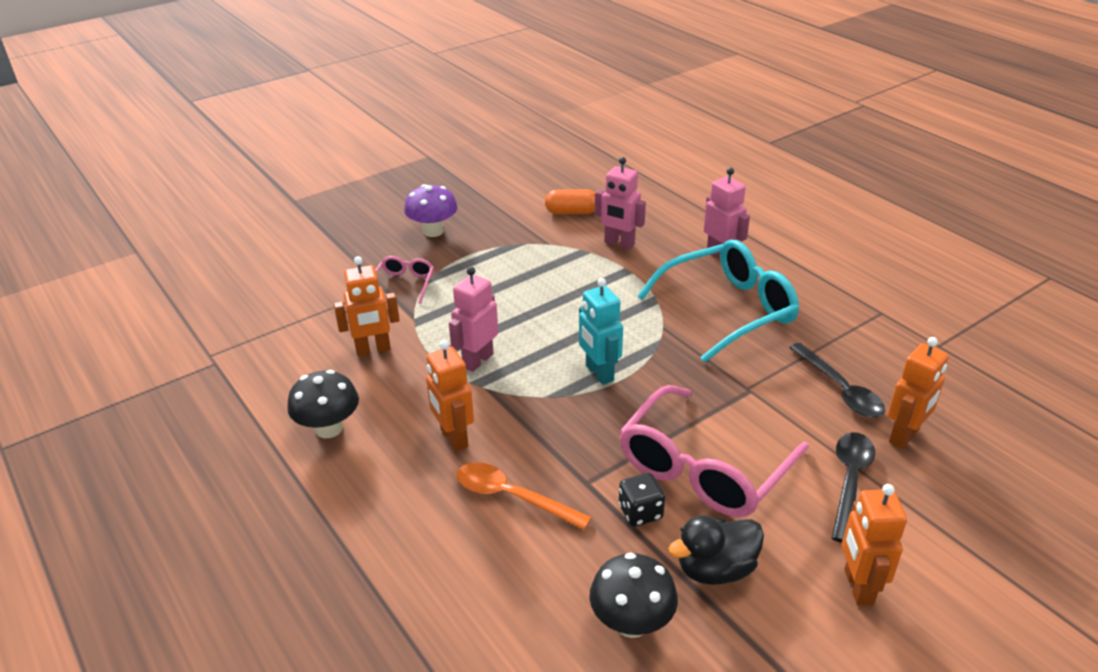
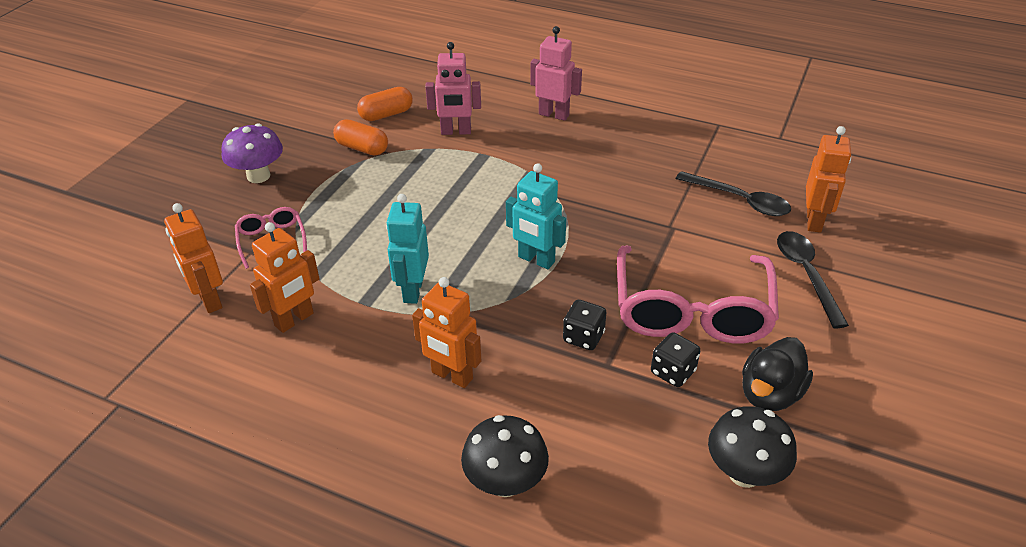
camera: 30 degrees left, 5 degrees up
black mushroom [287,370,359,438] -> black mushroom moved to [461,415,549,497]
pink robot [449,267,498,372] -> turquoise robot [386,194,429,304]
orange spoon [457,462,592,530] -> none
turquoise glasses [637,239,799,362] -> none
orange robot [842,484,907,606] -> orange robot moved to [164,203,223,313]
none -> orange capsule [333,119,388,156]
none -> black dice [563,300,606,350]

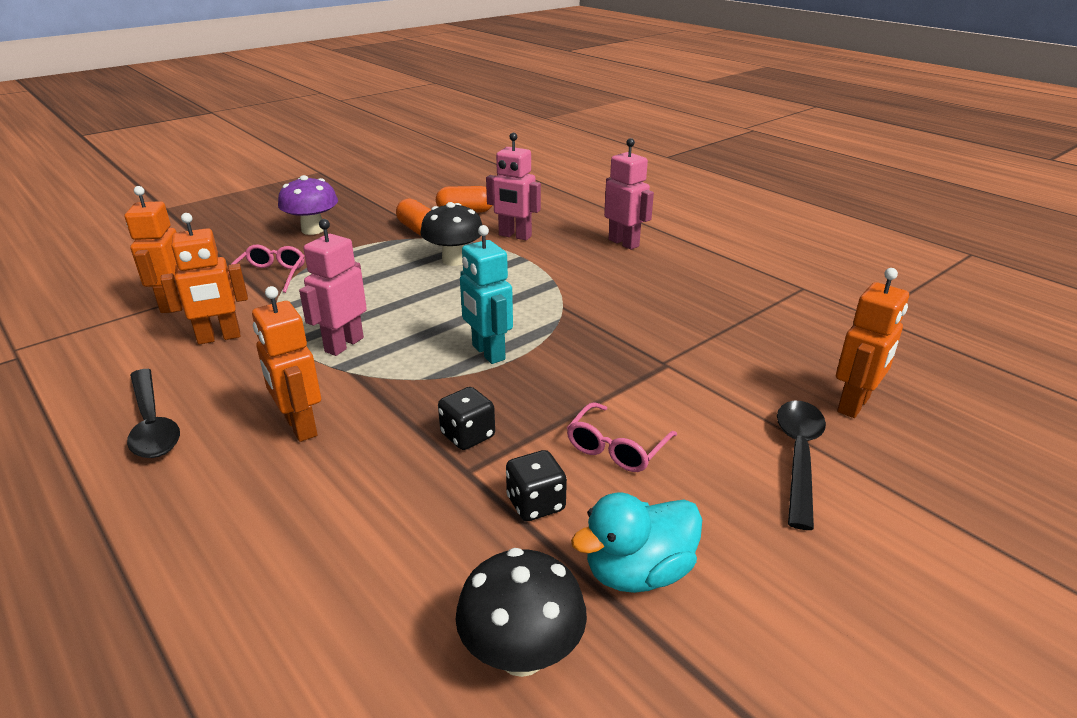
camera: 25 degrees right, 10 degrees down
turquoise robot [386,194,429,304] -> pink robot [299,219,367,356]
black mushroom [461,415,549,497] -> black mushroom moved to [421,202,482,266]
pink glasses [617,246,779,344] -> pink glasses [567,402,677,472], size x0.47
black spoon [675,171,791,216] -> black spoon moved to [127,369,180,458]
black duck [742,337,813,411] -> turquoise duck [571,493,702,593]

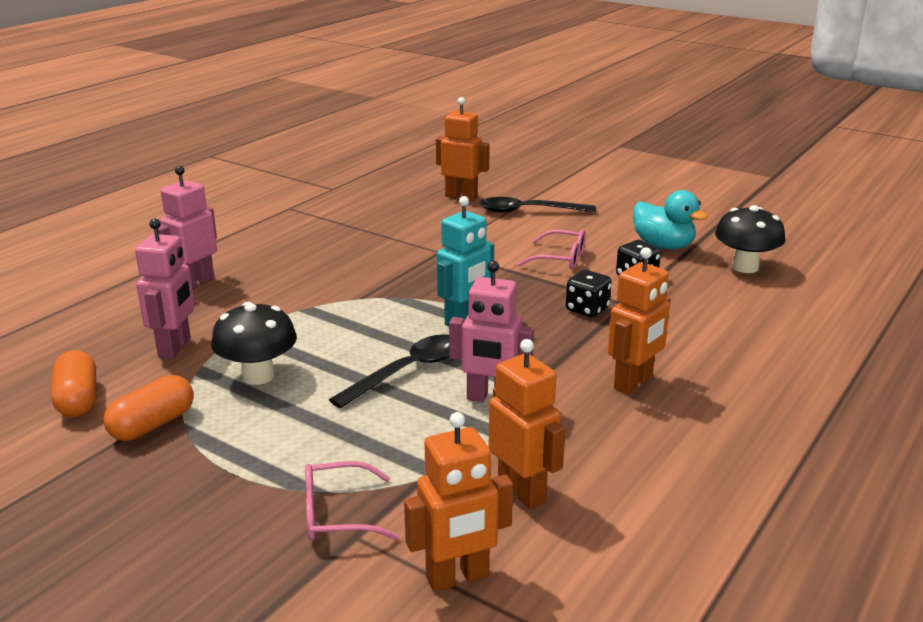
camera: 105 degrees left, 5 degrees down
black spoon [127,369,180,458] -> black spoon moved to [329,334,449,408]
purple mushroom [278,175,338,235] -> none

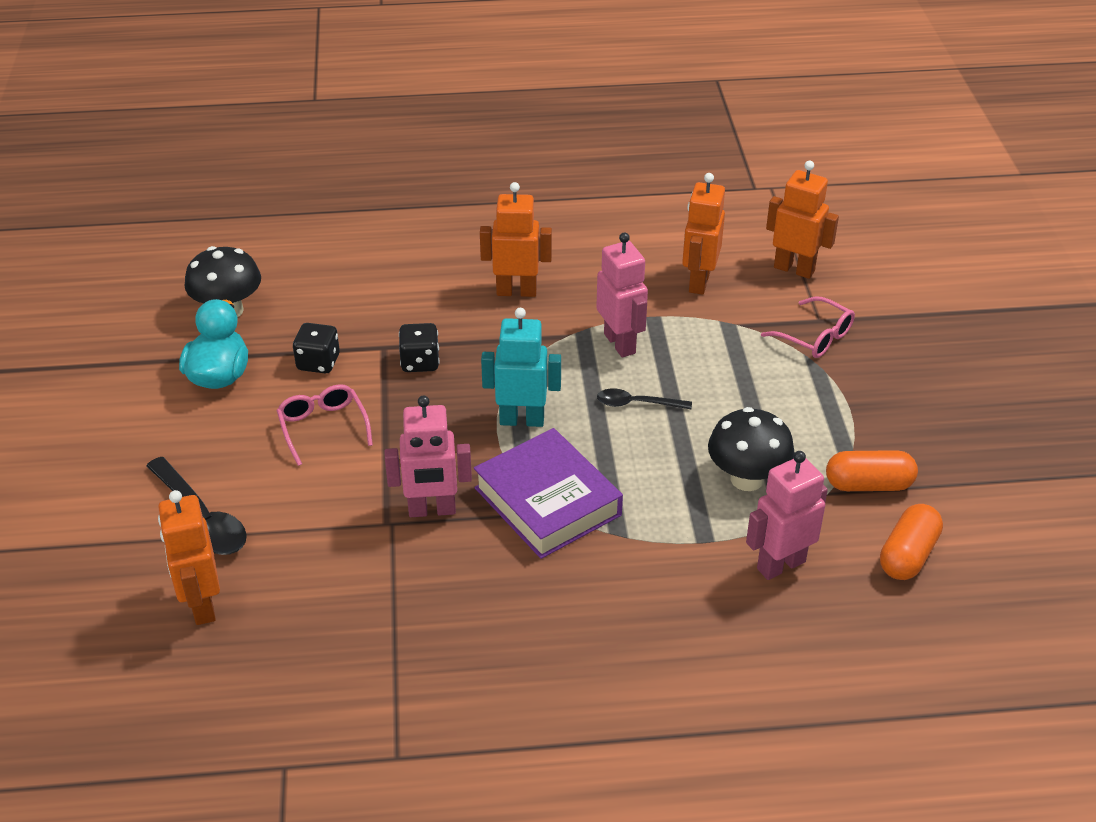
camera: 130 degrees left, 15 degrees up
pink robot [158,166,217,289] -> pink robot moved to [385,395,472,517]
black spoon [329,334,449,408] -> black spoon [597,389,692,409], size x0.61
none -> purple book [474,428,623,559]

